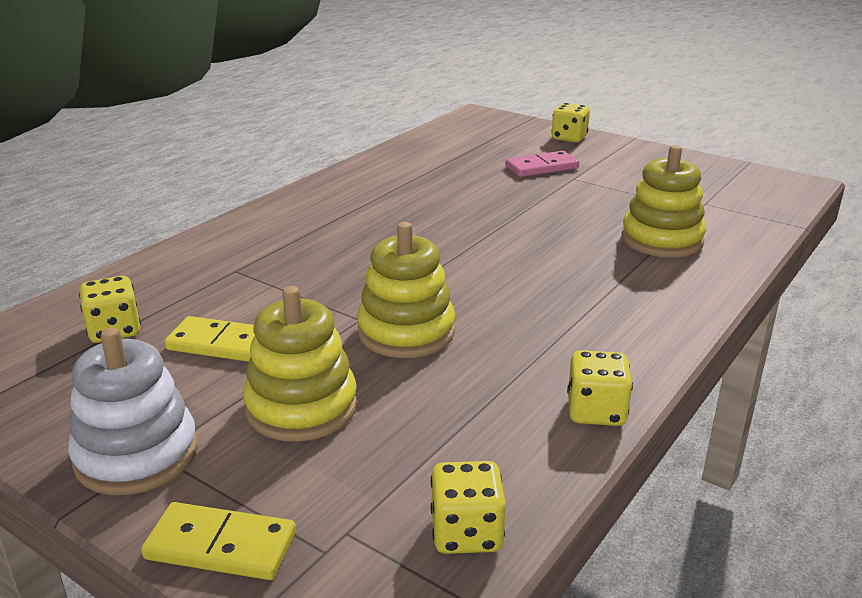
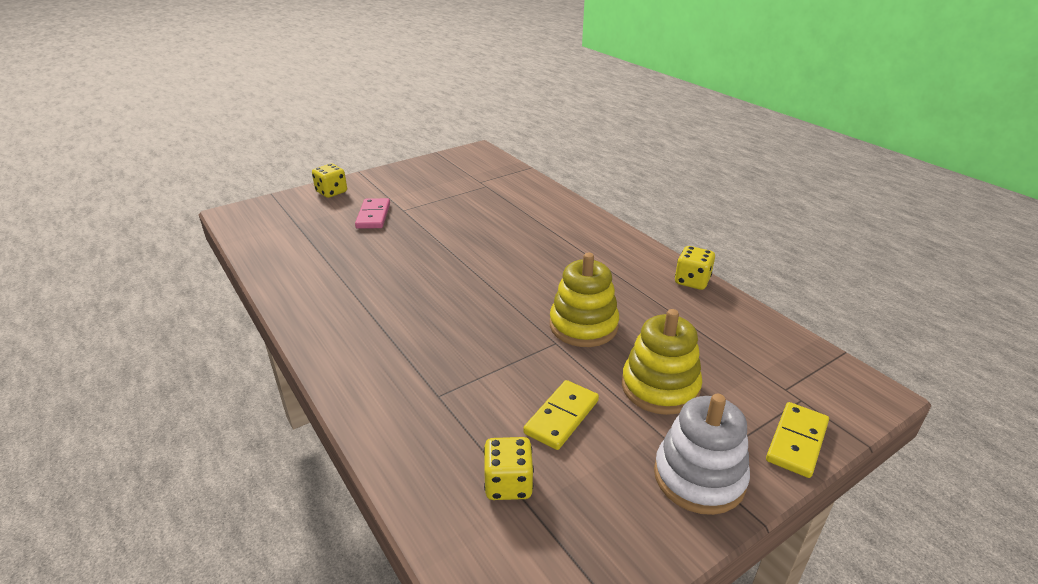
camera: 70 degrees left, 5 degrees up
yellow dice [431,461,506,554] -> none
yellow stacking toy [621,145,706,258] -> none

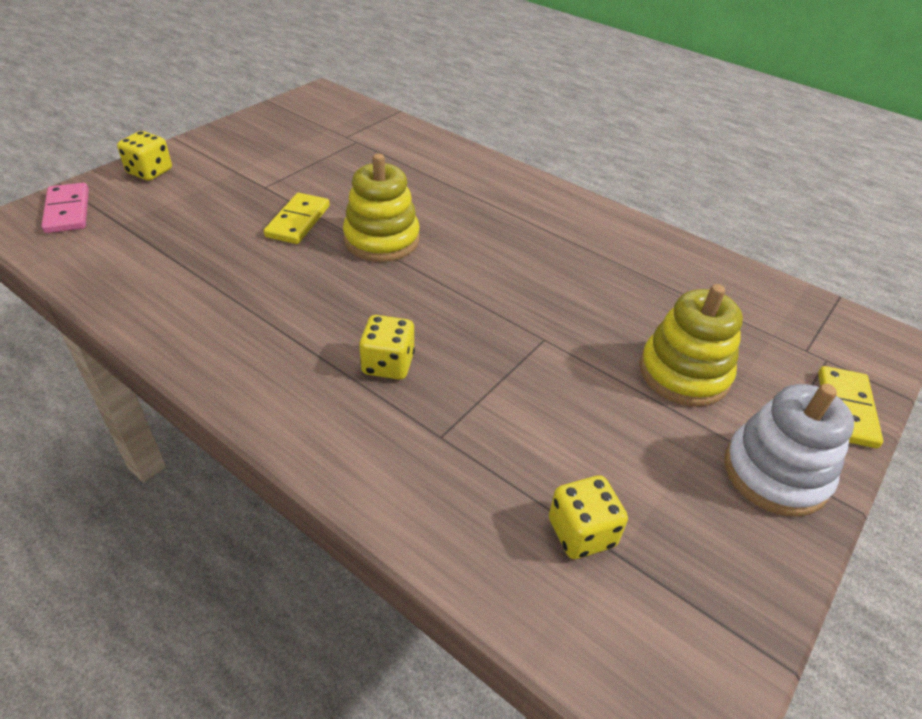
camera: 20 degrees left, 10 degrees up
pink domino [355,198,390,229] -> pink domino moved to [41,183,89,233]
yellow domino [523,380,599,450] -> yellow domino moved to [264,193,330,244]
yellow stacking toy [550,253,619,347] -> yellow stacking toy moved to [343,154,420,262]
yellow dice [675,246,715,290] -> yellow dice moved to [359,315,415,380]

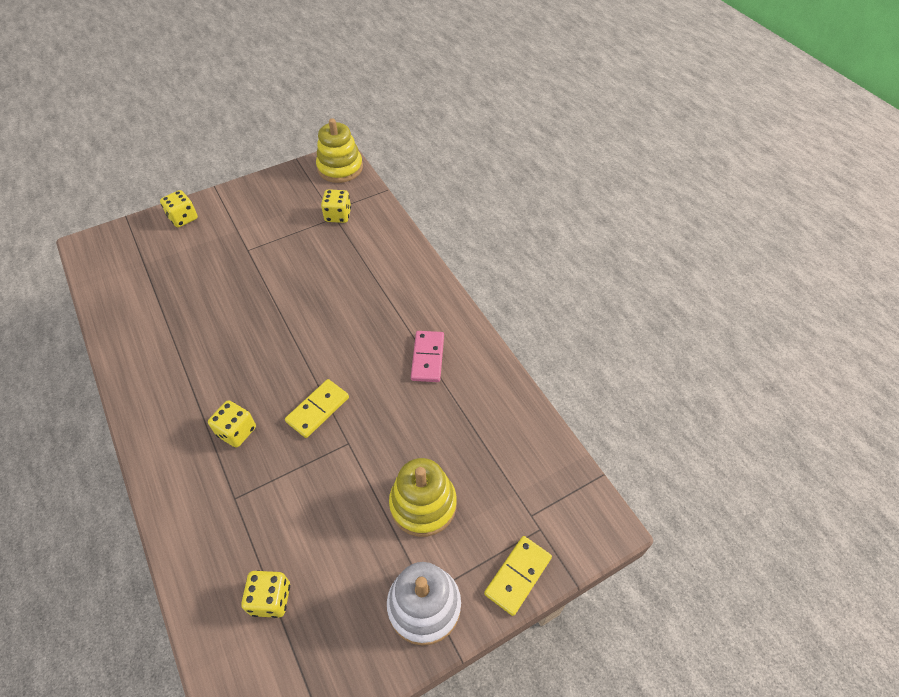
camera: 25 degrees right, 10 degrees up
pink domino [41,183,89,233] -> pink domino moved to [411,331,444,382]
yellow domino [264,193,330,244] -> yellow domino moved to [285,379,349,438]
yellow stacking toy [343,154,420,262] -> yellow stacking toy moved to [316,118,363,183]
none -> yellow dice [321,189,351,223]

